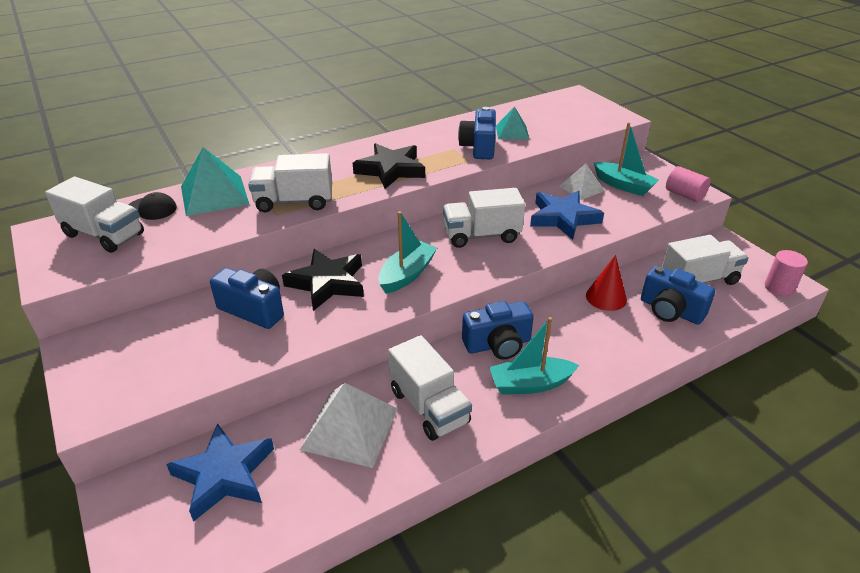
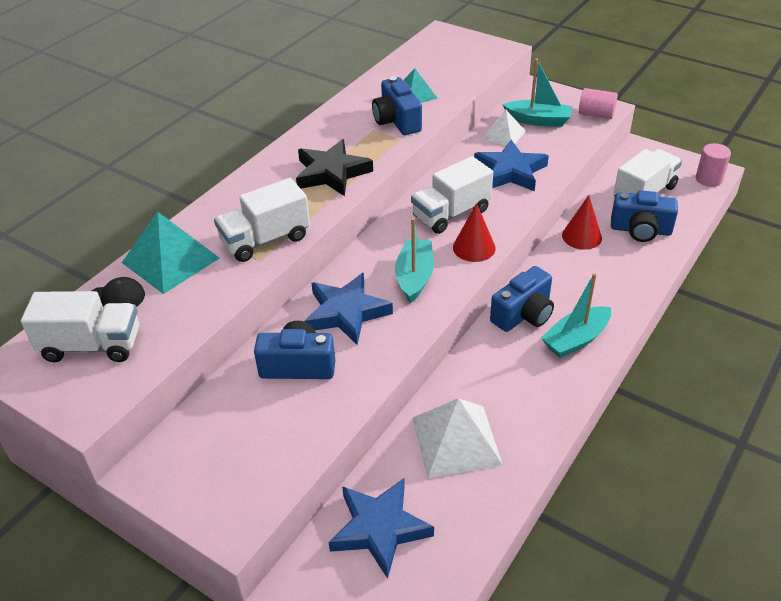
camera: 25 degrees left, 5 degrees up
black star [282,249,364,311] -> blue star [305,273,393,345]
white truck [388,335,472,441] -> none
none -> red cone [453,203,496,262]

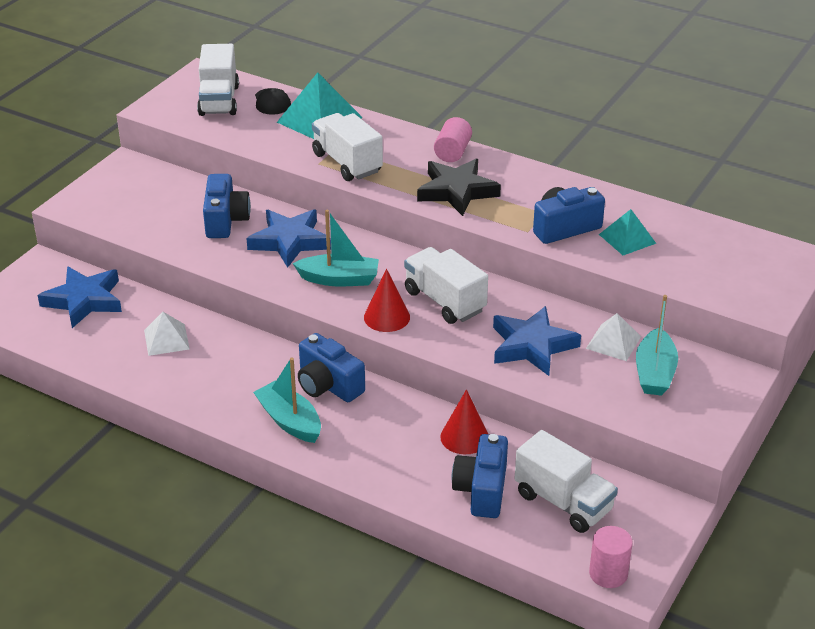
camera: 85 degrees right, 5 degrees down
white pyramid [412,398,503,478] -> white pyramid [144,312,190,356], size x0.60
pink cylinder [579,88,618,119] -> pink cylinder moved to [434,117,472,162]

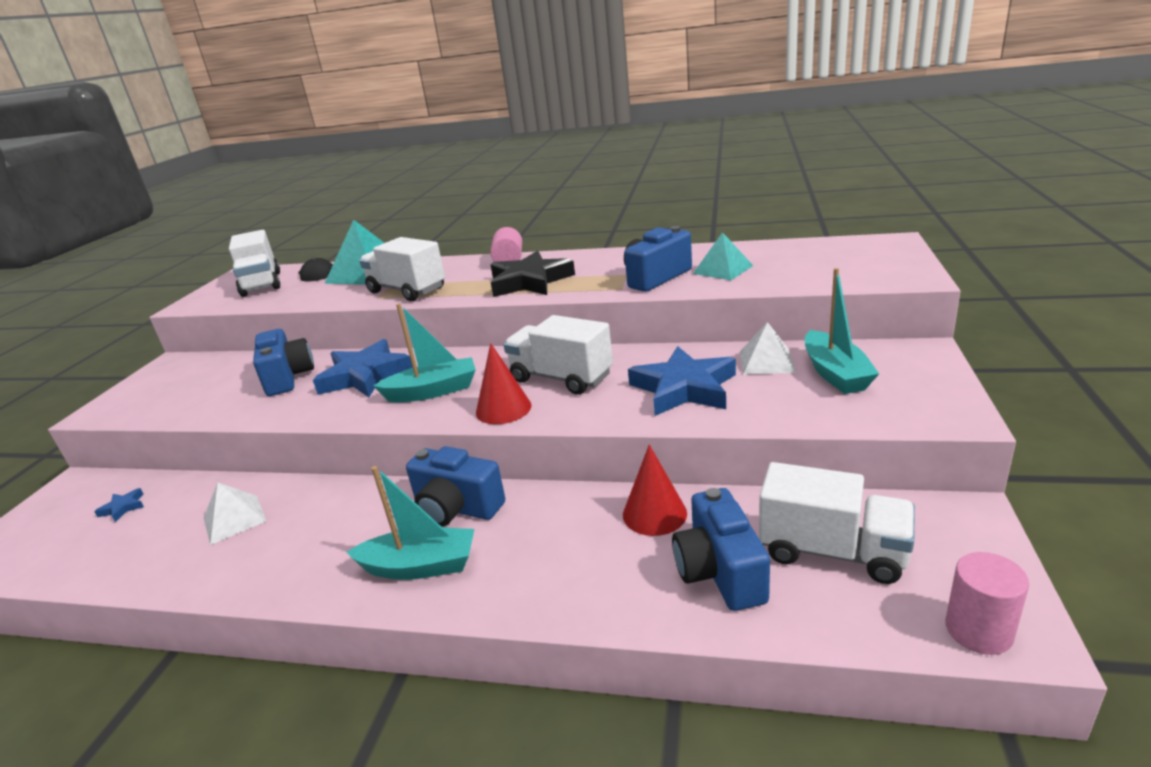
camera: 15 degrees left, 10 degrees down
blue star [38,267,122,328] -> blue star [94,488,144,522], size x0.42
turquoise boat [253,358,321,443] -> turquoise boat turned 150 degrees clockwise [346,466,474,580]

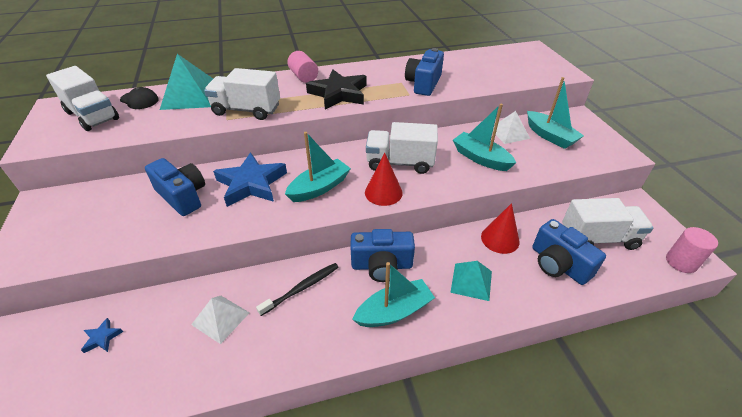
camera: 30 degrees left, 15 degrees up
blue star [628,346,736,416] -> turquoise boat [453,104,516,171]
turquoise pyramid [693,232,753,280] -> turquoise pyramid moved to [450,261,492,301]
none -> black toothbrush [256,263,339,316]

